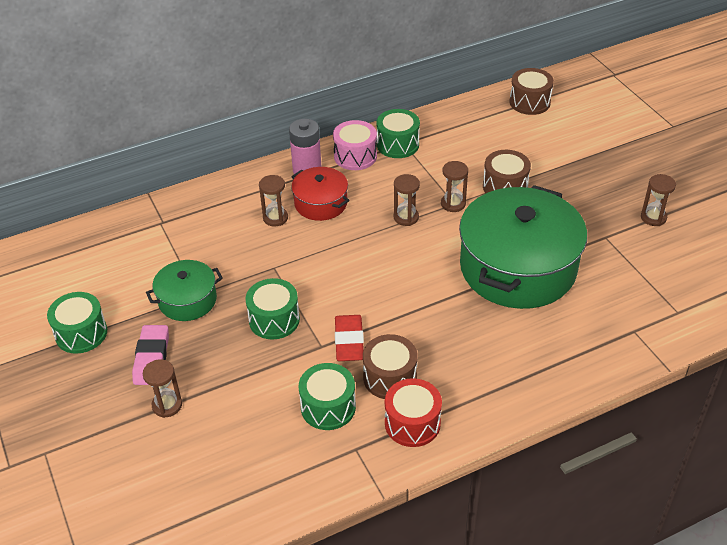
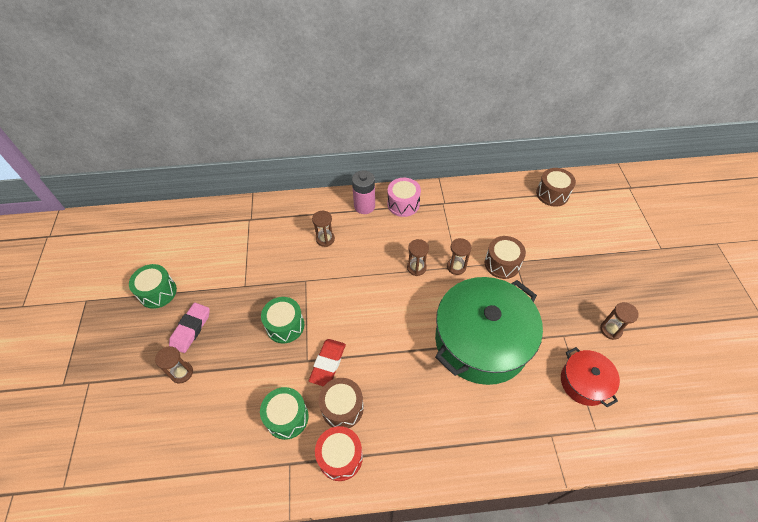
camera: 20 degrees right, 10 degrees up
green pot [146,260,223,321] -> none
red pot [291,167,350,221] -> red pot moved to [561,347,620,407]
green drum [376,109,420,158] -> none

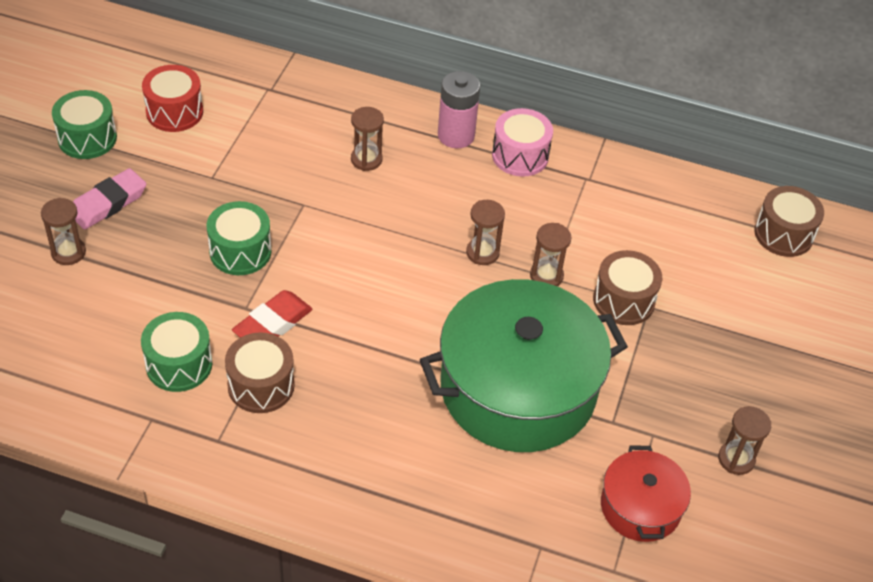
camera: 20 degrees right, 5 degrees down
red drum [315,426,363,481] -> red drum moved to [142,65,203,132]

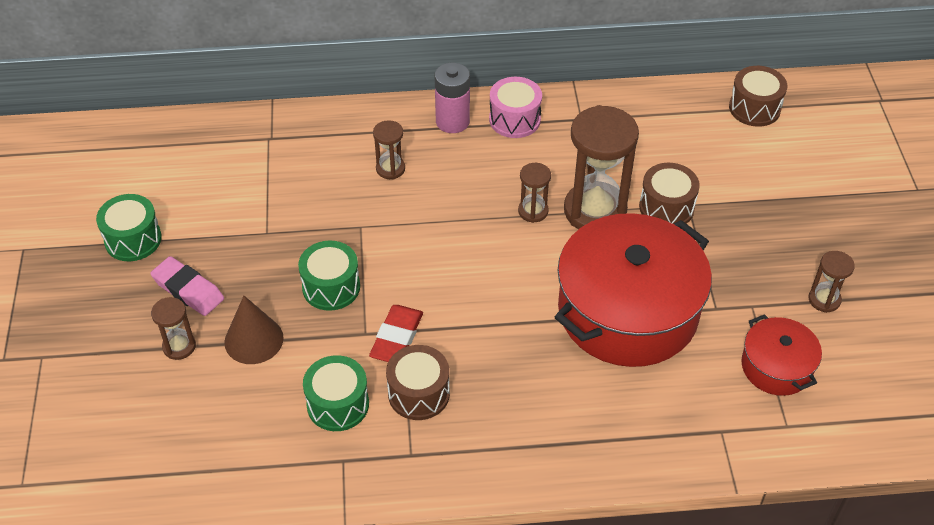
camera: 20 degrees left, 0 degrees up
pink eraser [73,168,146,230] -> pink eraser turned 75 degrees counterclockwise [150,256,224,316]
red drum [142,65,203,132] -> none
green pot [420,279,628,452] -> red pot [555,213,712,367]
brown hourglass [530,223,571,286] -> brown hourglass [564,105,639,229], size x2.08
none -> brown cone [224,296,284,364]

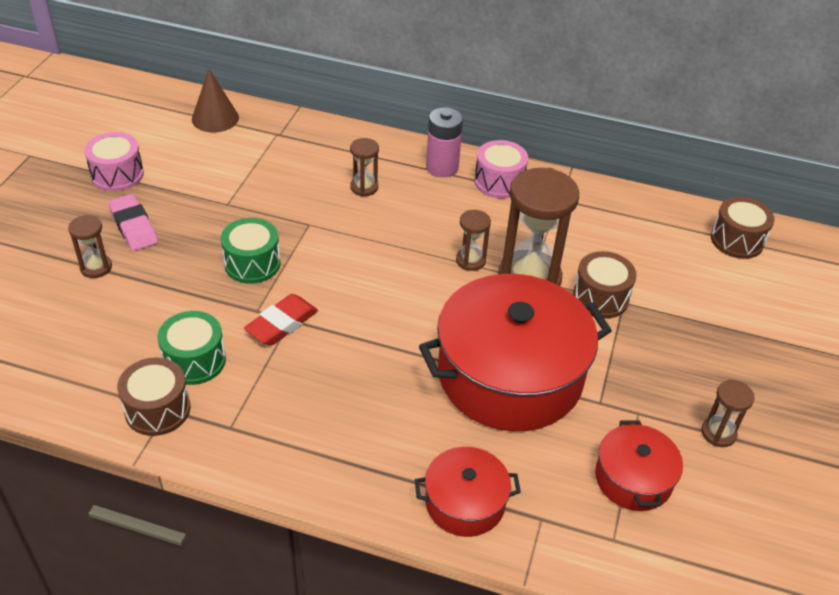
camera: 20 degrees right, 5 degrees down
green drum [96,194,162,261] -> pink drum [84,132,144,192]
brown cone [224,296,284,364] -> brown cone moved to [192,69,239,133]
brown drum [386,345,450,420] -> brown drum moved to [117,358,190,436]
none -> red pot [415,447,521,537]

